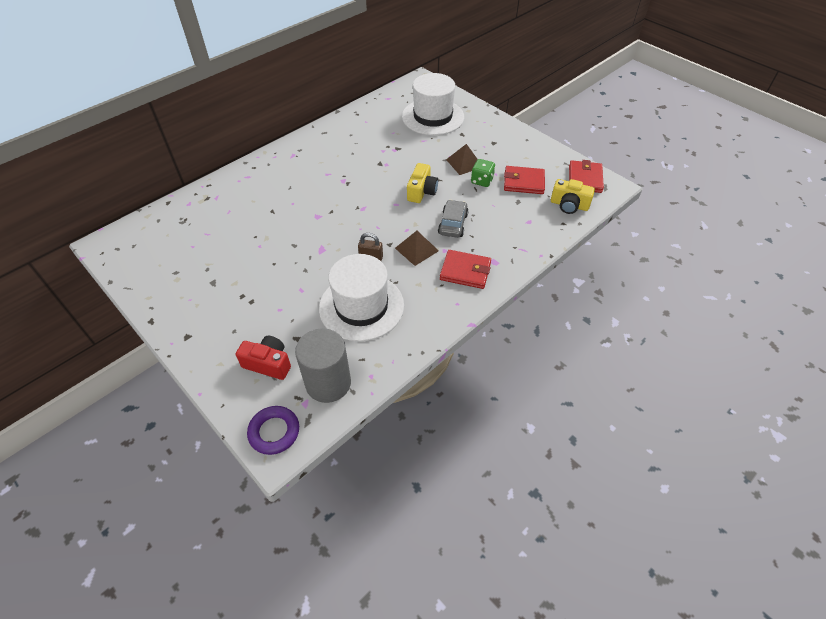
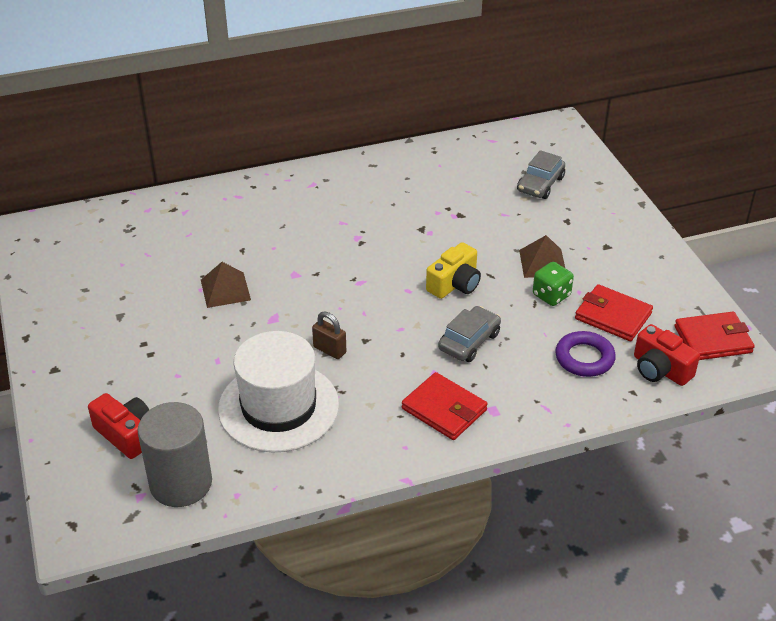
camera: 25 degrees right, 10 degrees down
purple ring [247,406,299,455] -> purple ring moved to [555,331,616,377]
brown pyramid [395,231,439,266] -> brown pyramid moved to [201,262,251,308]
white hat [402,73,464,136] -> grey car [517,150,565,199]
yellow camera [551,179,595,214] -> red camera [634,324,700,386]
red wallet [569,160,604,193] -> red wallet turned 45 degrees clockwise [675,312,755,360]

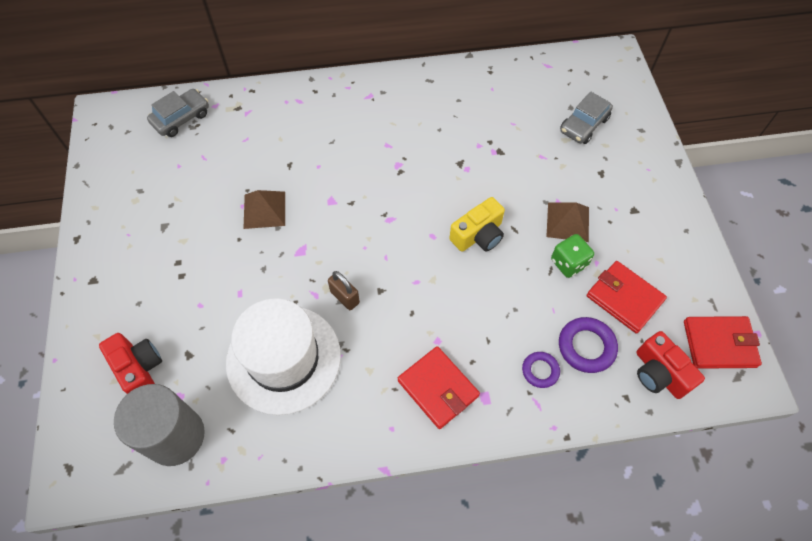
camera: 10 degrees right, 20 degrees up
grey car [438,306,501,362] -> grey car moved to [147,89,209,137]
none -> purple ring [522,352,560,388]

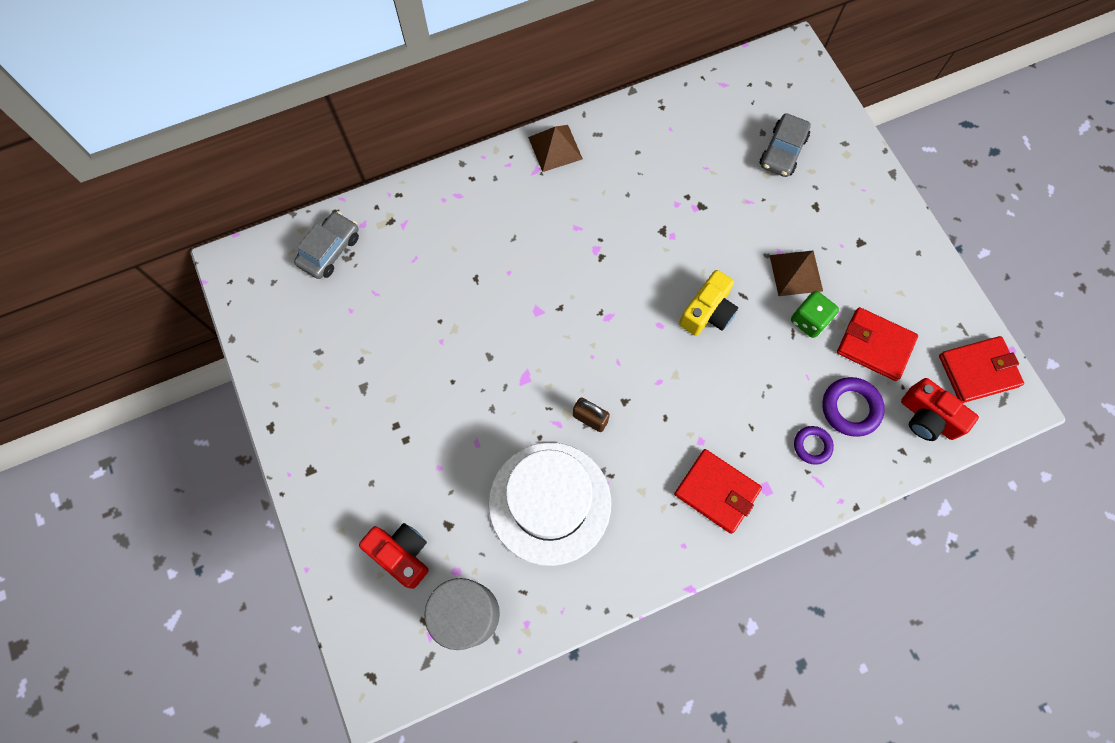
camera: 15 degrees left, 10 degrees up
brown pyramid [243,190,285,229] -> brown pyramid moved to [528,125,583,172]

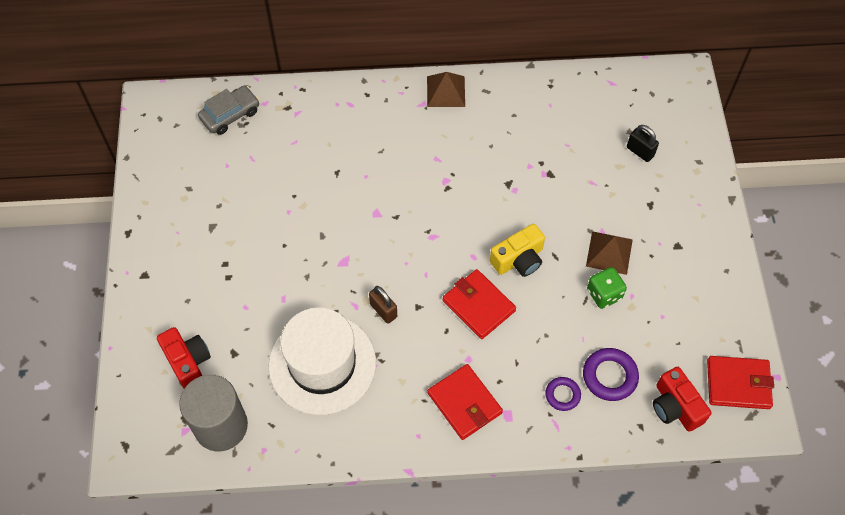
camera: 20 degrees right, 10 degrees down
grey car [759,113,811,177] -> black padlock [627,125,659,162]
red wallet [837,307,918,381] -> red wallet moved to [443,269,516,339]

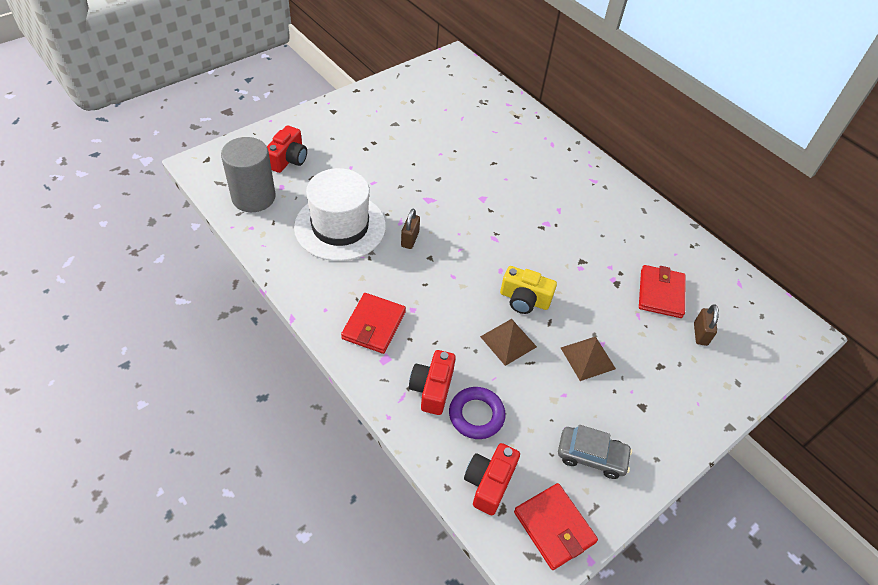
camera: 50 degrees right, 10 degrees down
grey car [198,86,259,135] -> grey car moved to [558,425,632,479]
brown pyramid [427,72,465,107] -> brown pyramid moved to [480,319,537,366]
red wallet [443,269,516,339] -> red wallet moved to [639,265,686,318]
purple ring [545,377,581,411] -> red camera [409,350,456,415]
green dice [587,267,627,309] -> none
black padlock [627,125,659,162] -> brown padlock [694,304,719,346]

